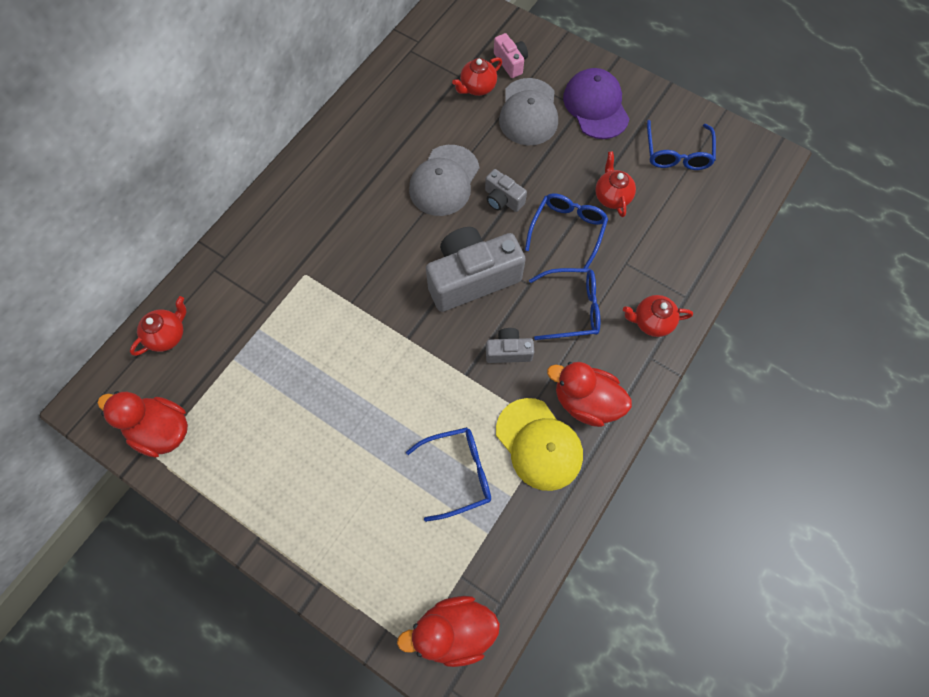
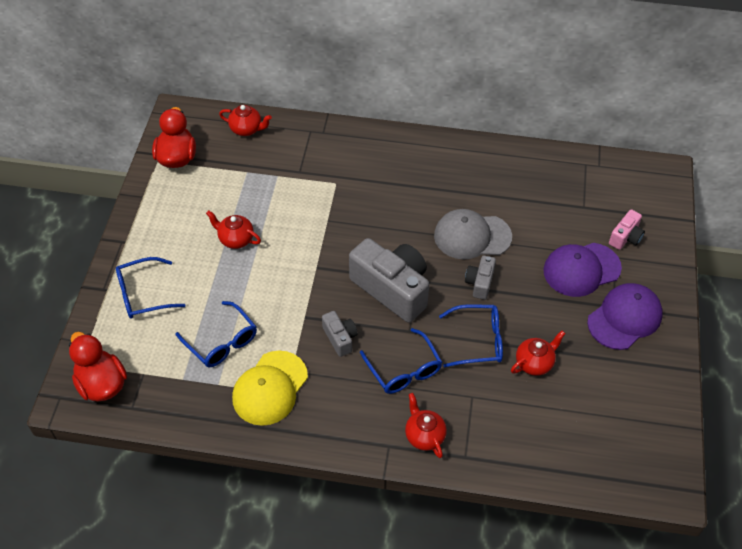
camera: 65 degrees right, 15 degrees down
red teapot [452,57,502,96] -> red teapot moved to [206,210,261,249]
grey cap [499,78,558,145] -> purple cap [543,243,622,297]
red duck [547,362,632,427] -> none
blue glasses [647,120,716,170] -> blue glasses moved to [116,257,185,318]

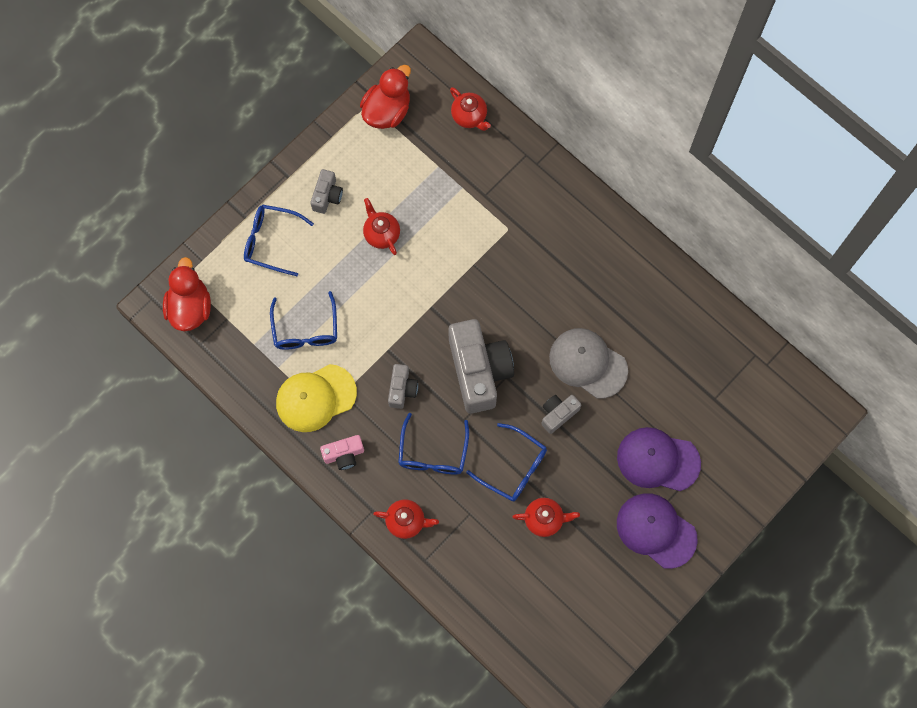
camera: 35 degrees right, 20 degrees up
red teapot [405,393,447,458] -> red teapot turned 90 degrees clockwise [373,499,439,539]
purple cap [587,283,663,350] -> purple cap turned 135 degrees counterclockwise [617,493,698,569]
pink camera [609,209,645,250] -> pink camera moved to [320,435,364,470]
none -> grey camera [310,169,343,214]

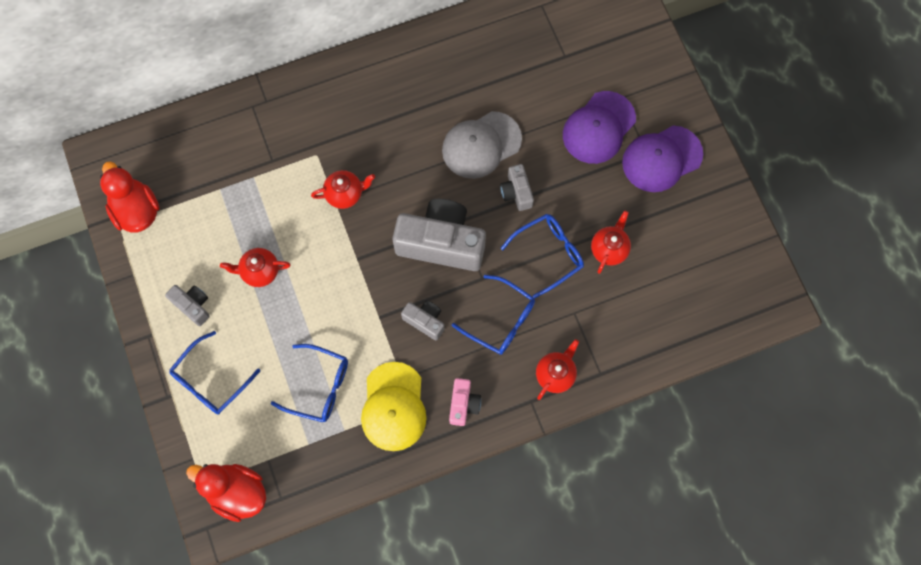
camera: 65 degrees left, 0 degrees up
red teapot [450,87,491,131] -> red teapot moved to [311,170,375,209]

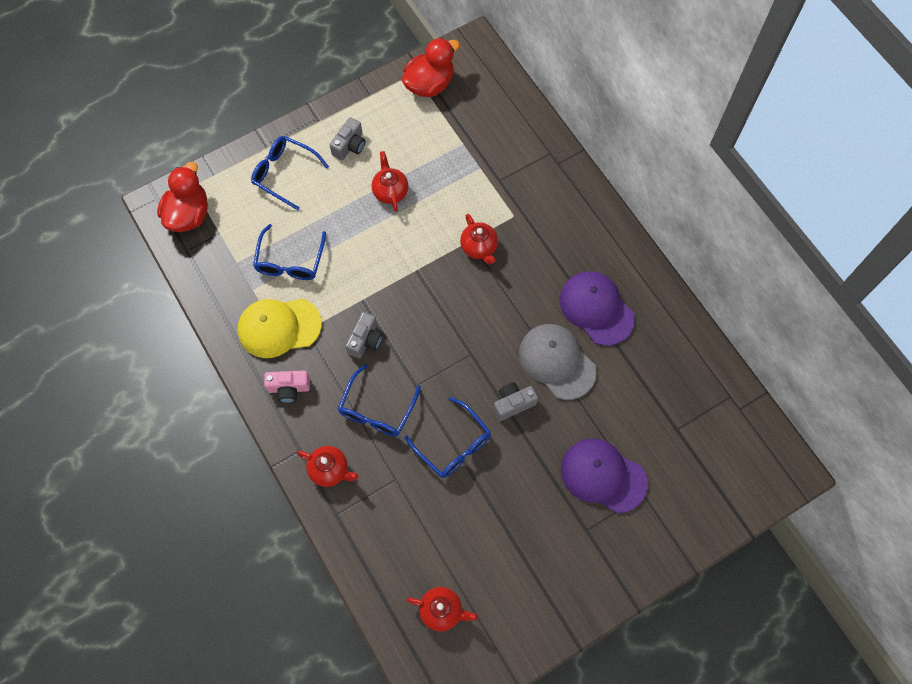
camera: 80 degrees right, 5 degrees down
grey camera [393,199,486,271] -> none
red teapot [591,211,631,274] -> red teapot moved to [407,587,478,632]
purple cap [622,125,703,192] -> purple cap moved to [559,271,635,346]

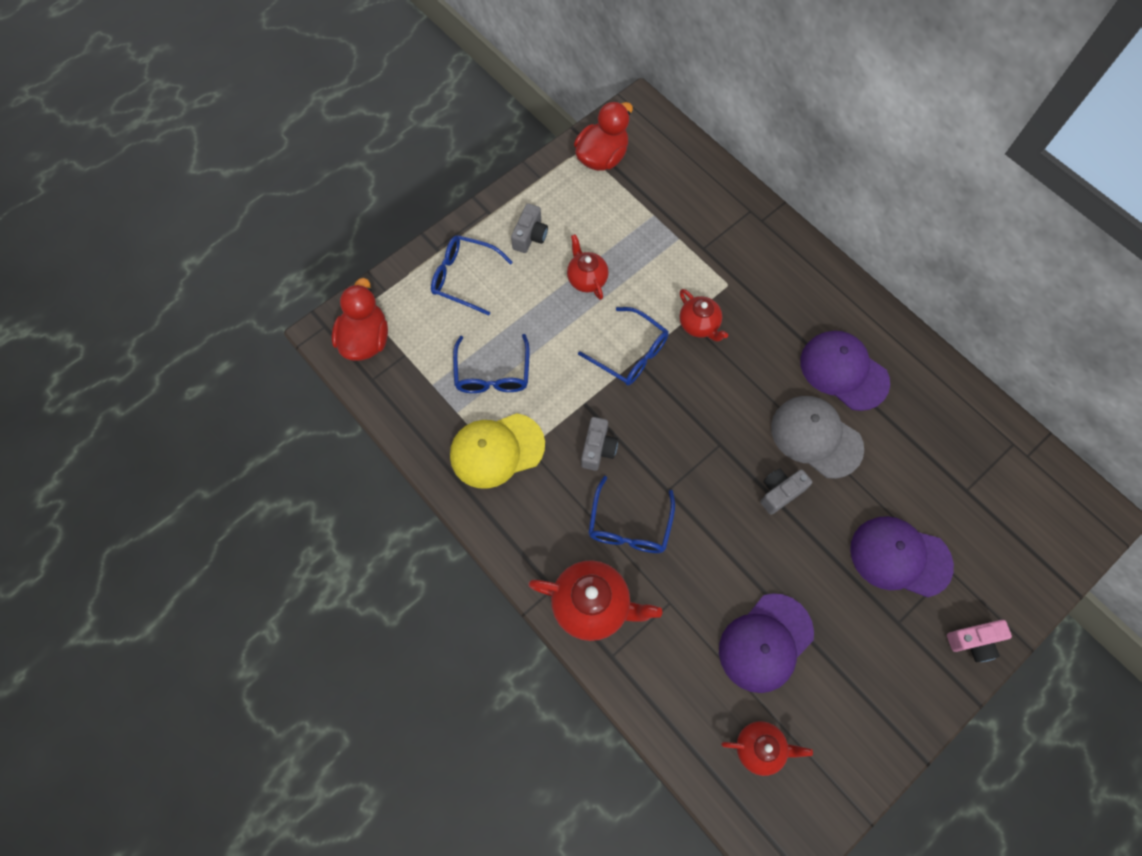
camera: 10 degrees left, 0 degrees up
pink camera [264,370,310,403] -> pink camera moved to [947,620,1012,662]
red teapot [297,446,359,487] -> red teapot [528,560,662,641], size x1.62
blue glasses [404,397,491,478] -> blue glasses moved to [578,307,669,385]
none -> purple cap [719,593,814,693]

